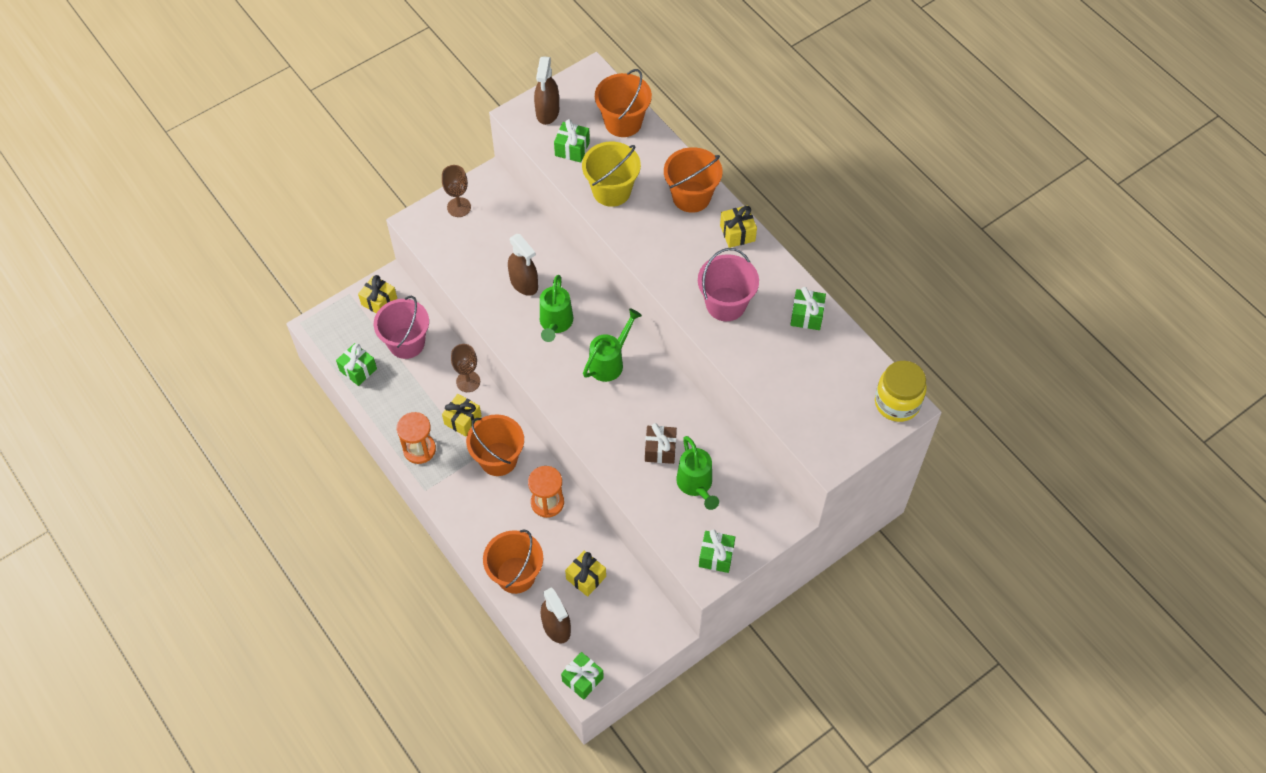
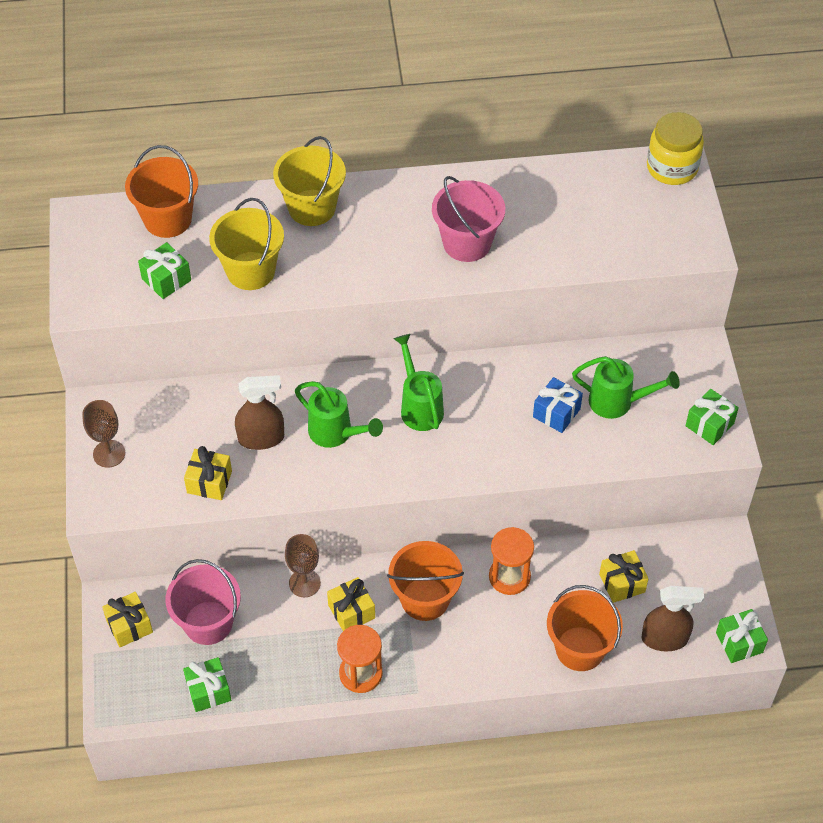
camera: 60 degrees left, 5 degrees down
brown spray bottle [534,56,559,125] -> none
brown gift [645,423,677,464] -> blue gift [533,377,583,433]
orange bucket [664,147,723,213] -> yellow bucket [273,136,346,226]
yellow gift [720,205,757,248] -> yellow gift moved to [184,446,232,500]
green gift [790,287,826,330] -> none

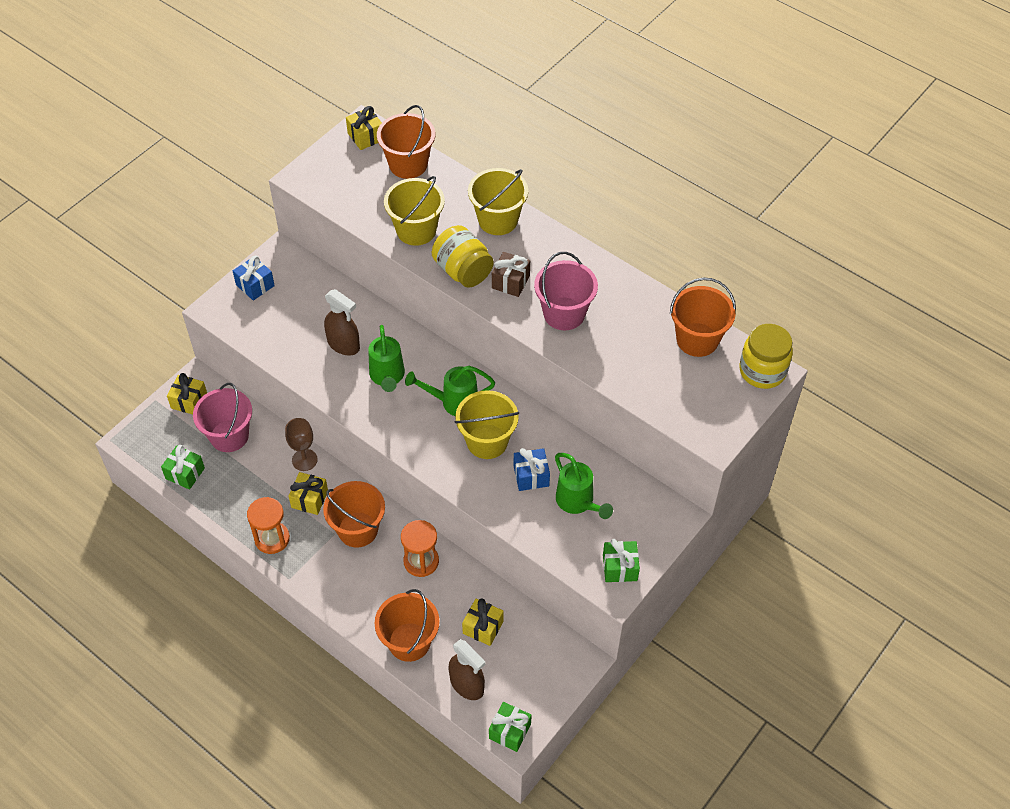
camera: 45 degrees right, 0 degrees up
brown goblet [82,400,125,468] -> blue gift [233,255,275,301]
green gift [138,242,191,299] -> none
yellow gift [184,446,232,500] -> yellow gift moved to [346,106,382,150]
green watering can [394,334,444,431] -> green watering can turned 120 degrees counterclockwise [405,366,495,416]
none -> yellow jar [432,225,494,288]
none -> yellow bucket [455,390,519,459]
none -> brown gift [492,252,530,297]
none -> orange bucket [670,277,736,357]

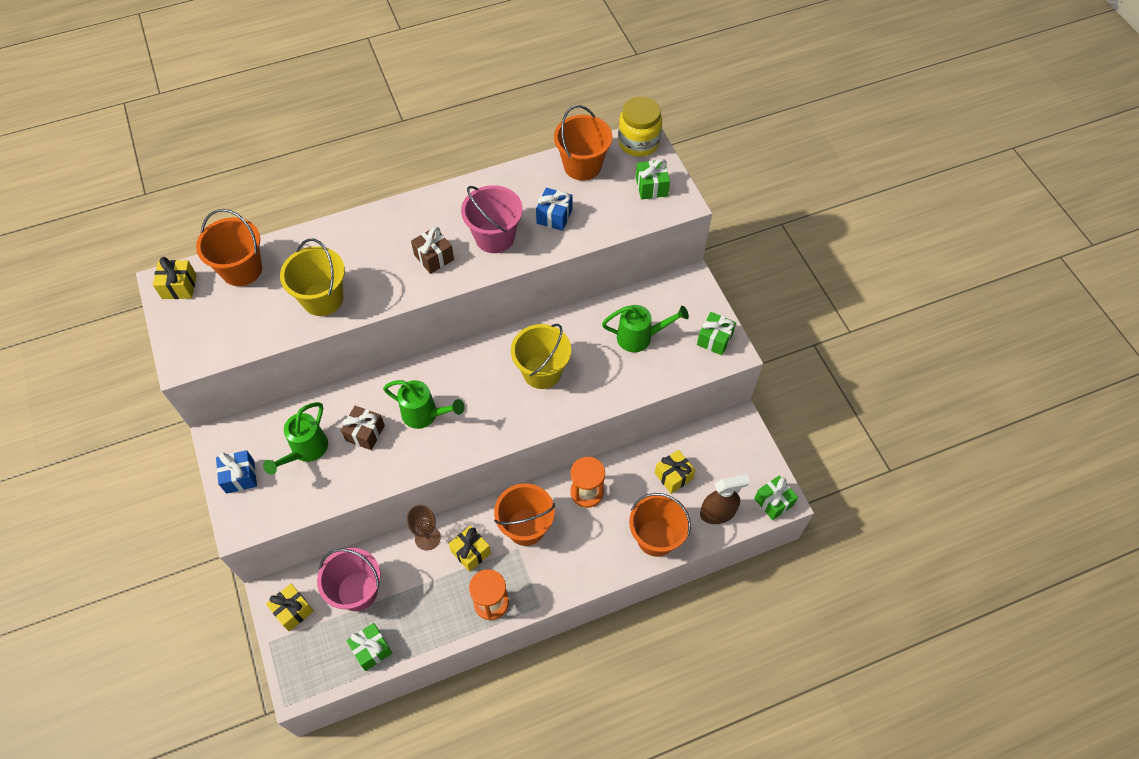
camera: 60 degrees left, 5 degrees up
brown spray bottle [324,289,360,356] -> brown gift [341,406,385,450]
green watering can [405,366,495,416] -> green watering can moved to [263,402,328,475]
yellow jar [432,225,494,288] -> none
yellow bucket [468,168,528,235] -> none
blue gift [514,448,550,491] -> blue gift moved to [536,188,573,231]
none -> green gift [636,159,670,200]

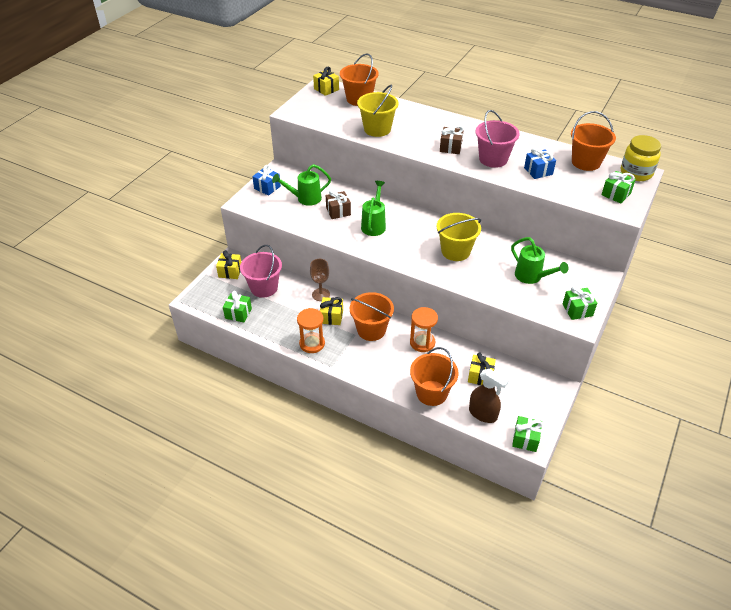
camera: 50 degrees right, 15 degrees down
green watering can [383,380,465,429] -> green watering can turned 150 degrees counterclockwise [361,181,386,236]

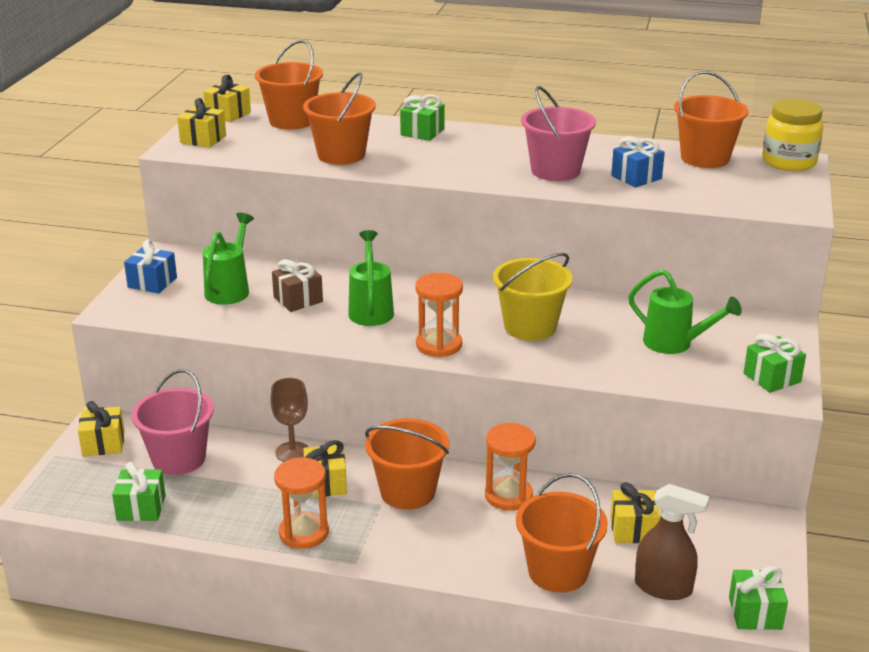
camera: 15 degrees left, 15 degrees down
green watering can [272,164,331,206] -> green watering can turned 135 degrees clockwise [203,213,254,305]
yellow bucket [357,85,399,137] -> orange bucket [303,72,376,165]
brown gift [440,125,464,154] -> none
green gift [601,171,636,204] -> green gift moved to [400,94,445,141]
none -> yellow gift [177,98,226,148]
none -> orange hourglass [415,273,463,357]

